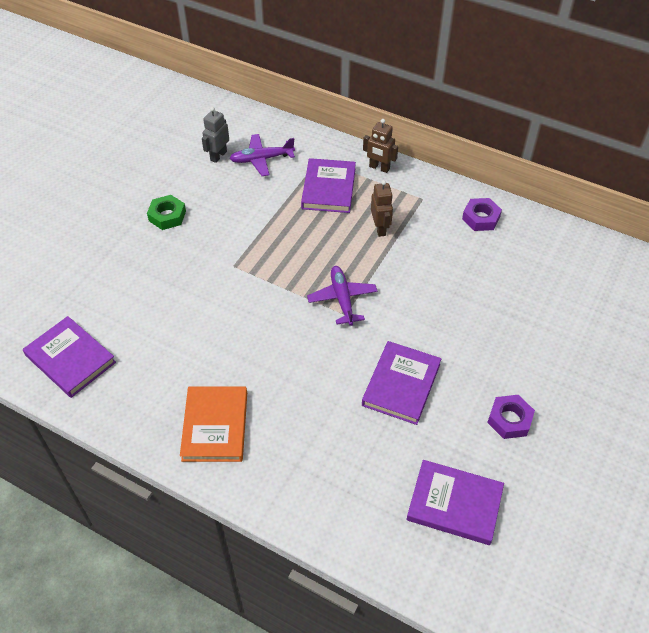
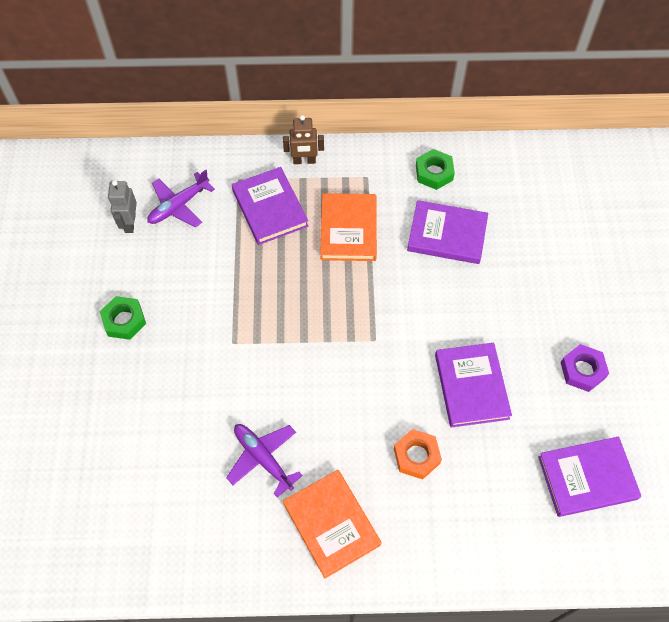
camera: 30 degrees left, 10 degrees up
purple book [23,316,116,398] -> purple book moved to [407,200,488,264]
purple plane [307,266,378,326] -> purple plane moved to [226,424,303,497]
brown robot [371,180,393,237] -> orange book [320,193,377,261]
purple nut [462,198,502,231] -> green nut [416,149,455,190]
none -> orange nut [394,429,442,479]

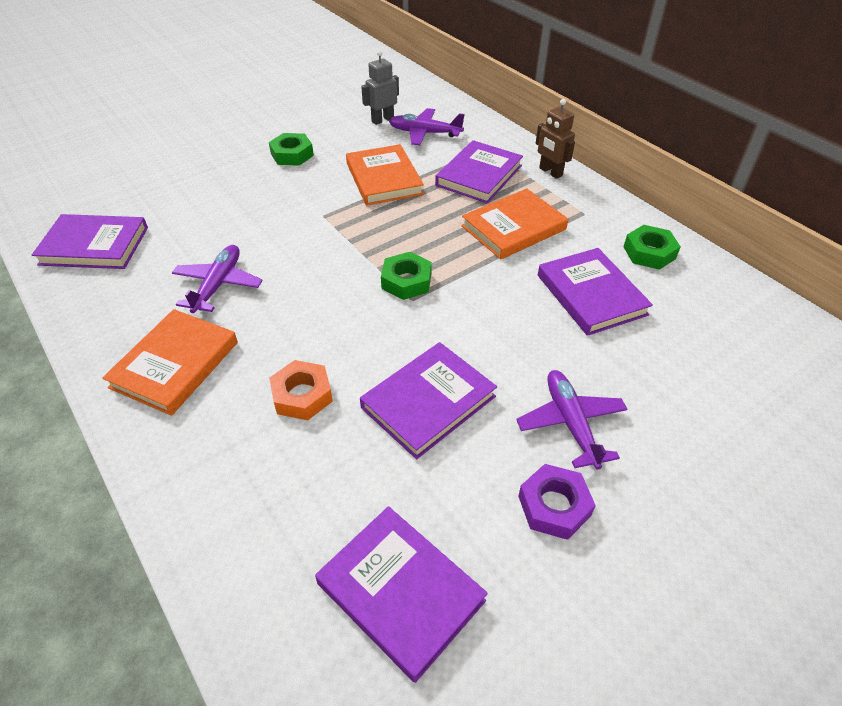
camera: 55 degrees right, 15 degrees down
none -> purple book [32,214,148,269]
none -> orange book [346,144,424,206]
none -> green nut [381,252,432,300]
none -> purple plane [516,370,628,470]

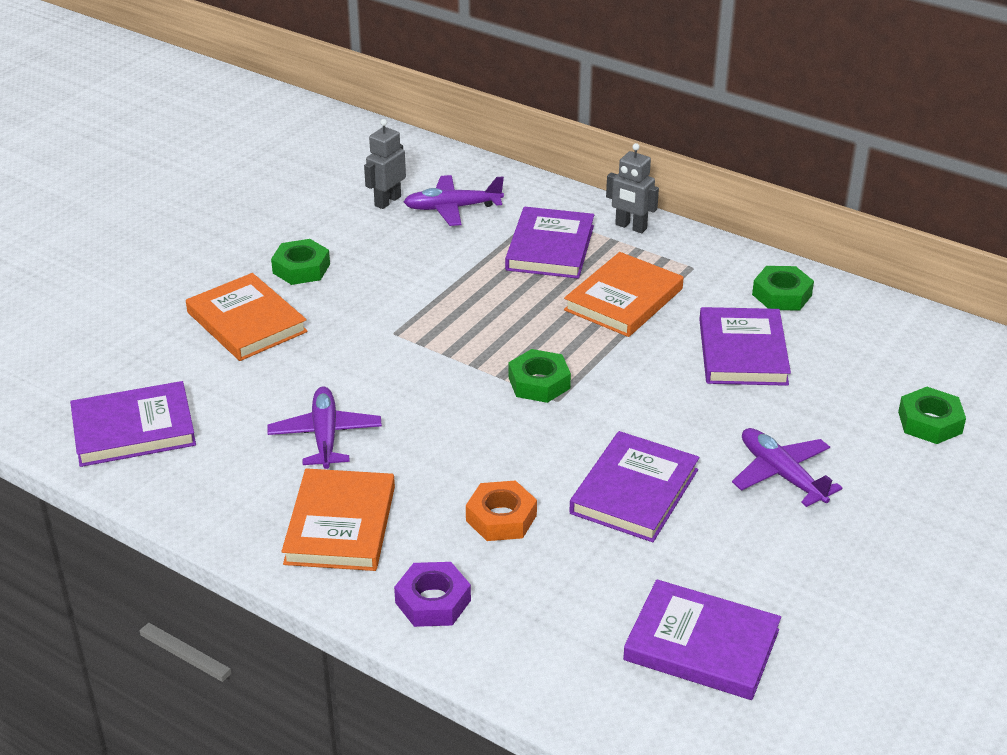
camera: 20 degrees left, 10 degrees down
orange book [346,144,424,206] -> orange book moved to [186,273,308,361]
purple nut [518,464,596,540] -> purple nut moved to [394,562,471,627]
brown robot [536,99,575,179] -> grey robot [606,143,659,233]
purple book [538,248,653,336] -> purple book turned 45 degrees clockwise [699,307,791,386]
none -> green nut [898,387,966,444]

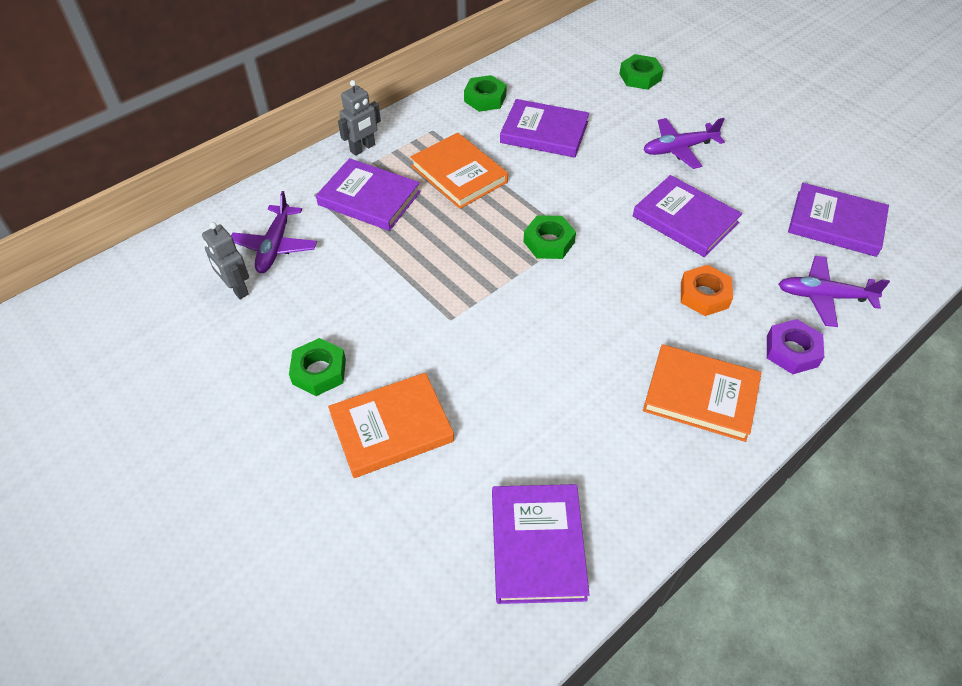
camera: 75 degrees left, 15 degrees up
purple plane [268,387,382,469] -> purple plane moved to [779,256,890,327]
purple book [623,579,781,700] -> purple book turned 75 degrees clockwise [788,183,889,257]

